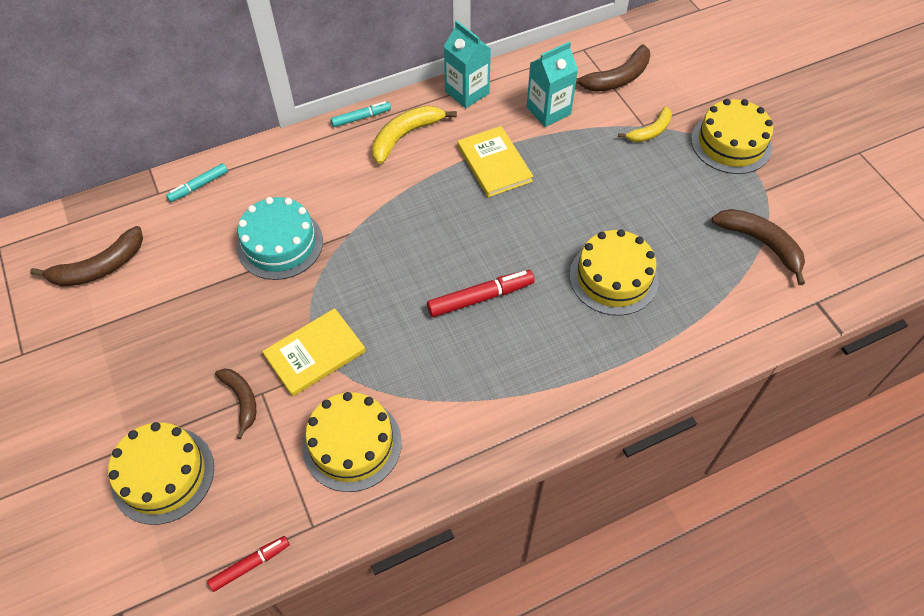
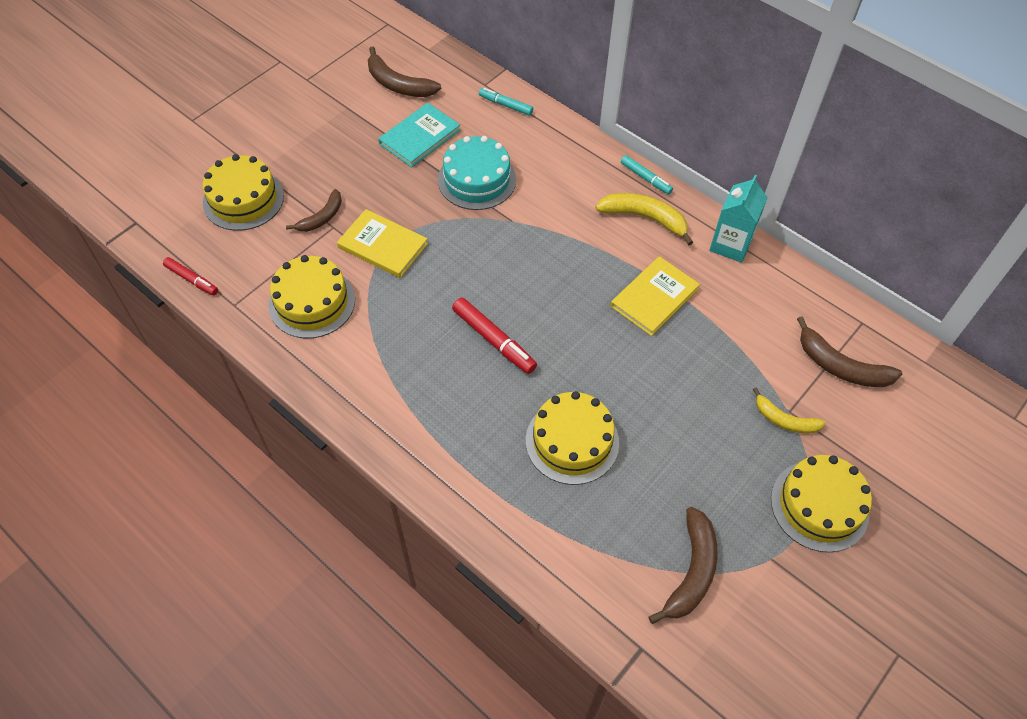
camera: 65 degrees right, 0 degrees up
turquoise carton [527,41,578,127] -> none
none -> turquoise book [378,103,460,167]

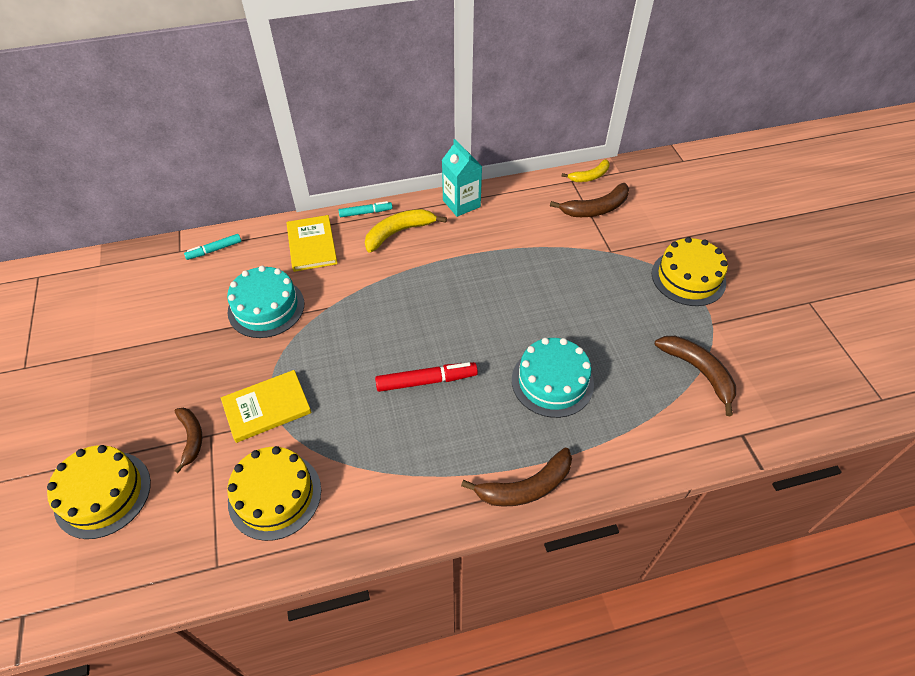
camera: 55 degrees left, 5 degrees down
red marker [163,257,218,295] -> none
brown banana [368,47,441,97] -> brown banana moved to [461,448,572,507]
turquoise book [378,103,460,167] -> none
yellow cake [526,391,619,485] -> turquoise cake [512,338,594,418]
yellow book [611,256,700,336] -> yellow book moved to [287,215,338,272]
yellow banana [753,387,826,434] -> yellow banana moved to [561,159,610,182]

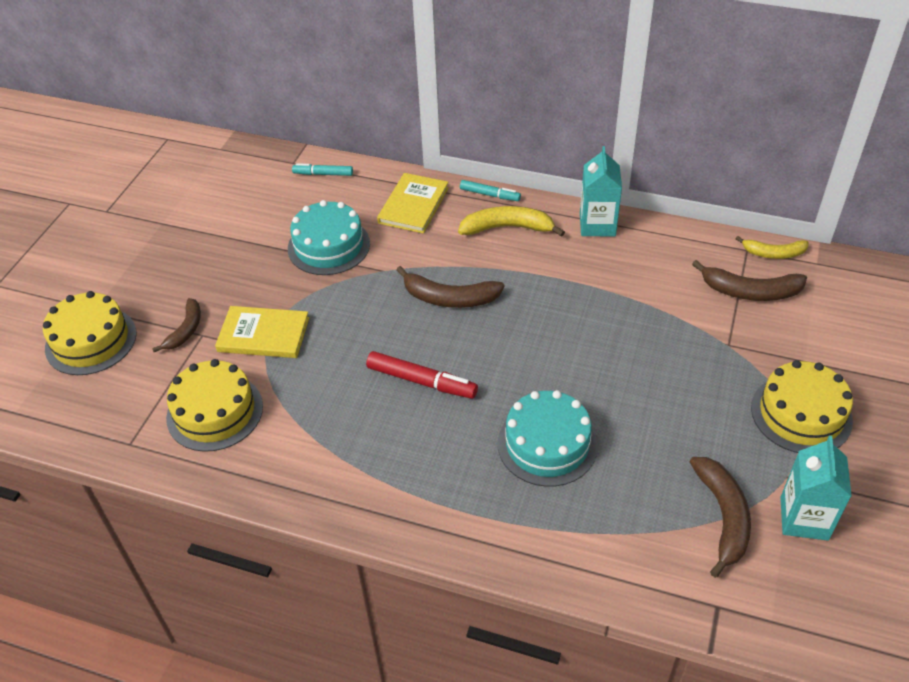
camera: 35 degrees right, 5 degrees down
brown banana [461,448,572,507] -> brown banana moved to [397,266,504,308]
none -> turquoise carton [780,436,852,541]

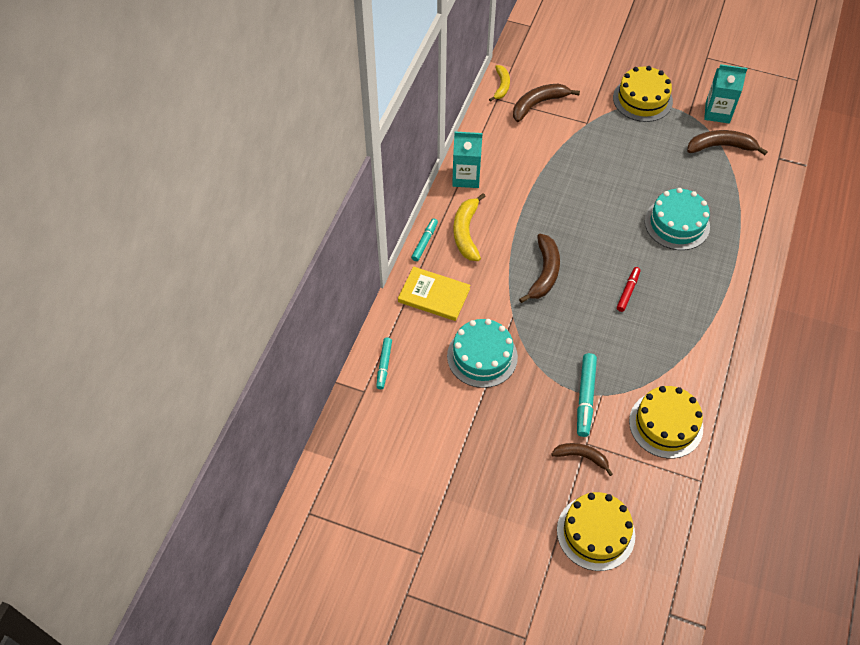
camera: 90 degrees left, 10 degrees up
yellow book [215,306,309,358] -> turquoise marker [577,353,597,437]
red marker [366,351,478,399] -> red marker [617,267,641,312], size x0.64
brown banana [692,260,807,301] -> brown banana turned 135 degrees counterclockwise [513,84,580,122]

